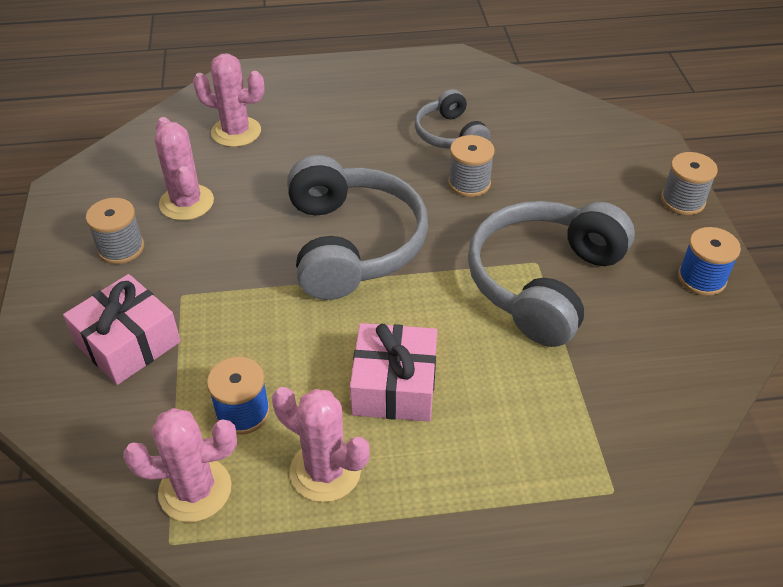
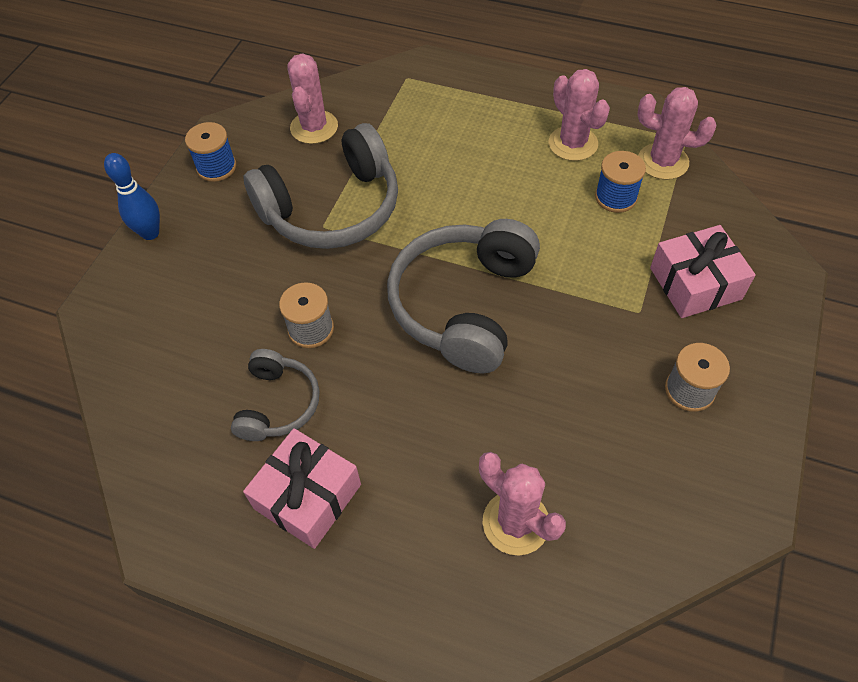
camera: 150 degrees left, 10 degrees up
pink cactus [155,117,214,221] -> pink cactus moved to [287,53,338,144]
pink gift [350,323,437,422] -> pink gift moved to [243,428,361,549]
grey spool [661,152,718,215] -> blue bowling pin [104,153,160,240]

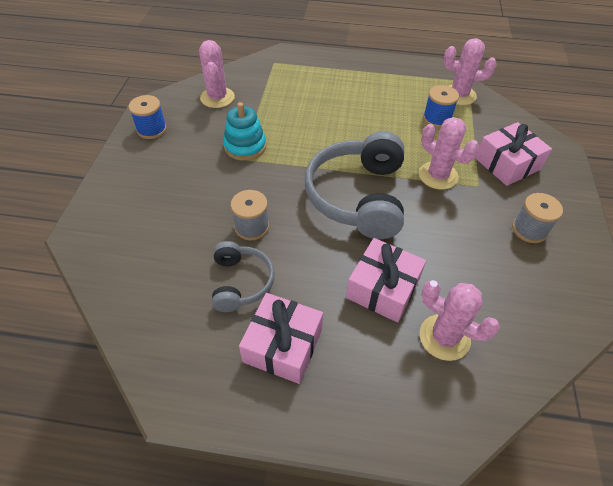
camera: 15 degrees left, 5 degrees down
blue bowling pin [104,153,160,240] -> none
grey headphones [243,123,398,249] -> turquoise stacking toy [223,102,266,161]
pink cactus [549,69,610,161] -> pink cactus moved to [419,117,479,190]
none -> pink gift [346,238,426,323]

